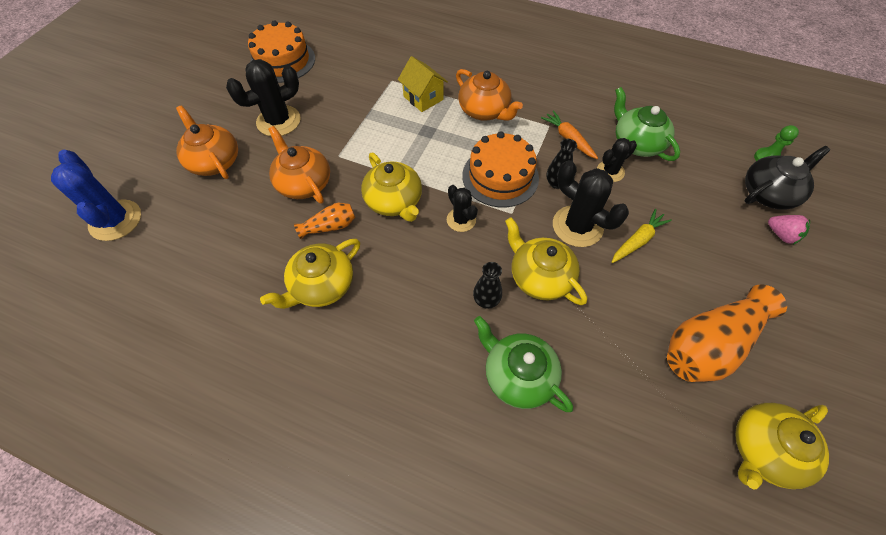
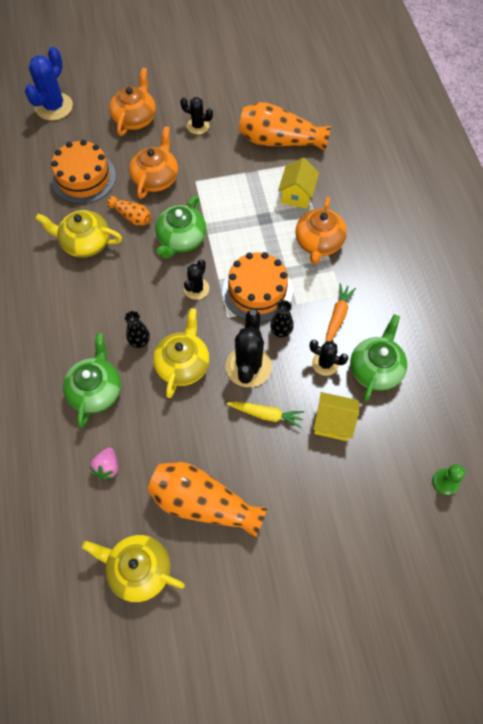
camera: 55 degrees right, 5 degrees up
black cactus [226,59,301,136] -> black cactus [180,97,213,134], size x0.59
orange cake [248,20,315,83] -> orange cake moved to [51,140,116,204]
yellow teapot [361,153,422,222] -> green teapot [155,196,206,259]
black teapot [745,146,830,210] -> none
pink strawberry [768,215,810,245] -> pink strawberry moved to [90,447,118,480]
none -> orange vase [239,102,331,152]
none -> yellow house [313,392,359,441]

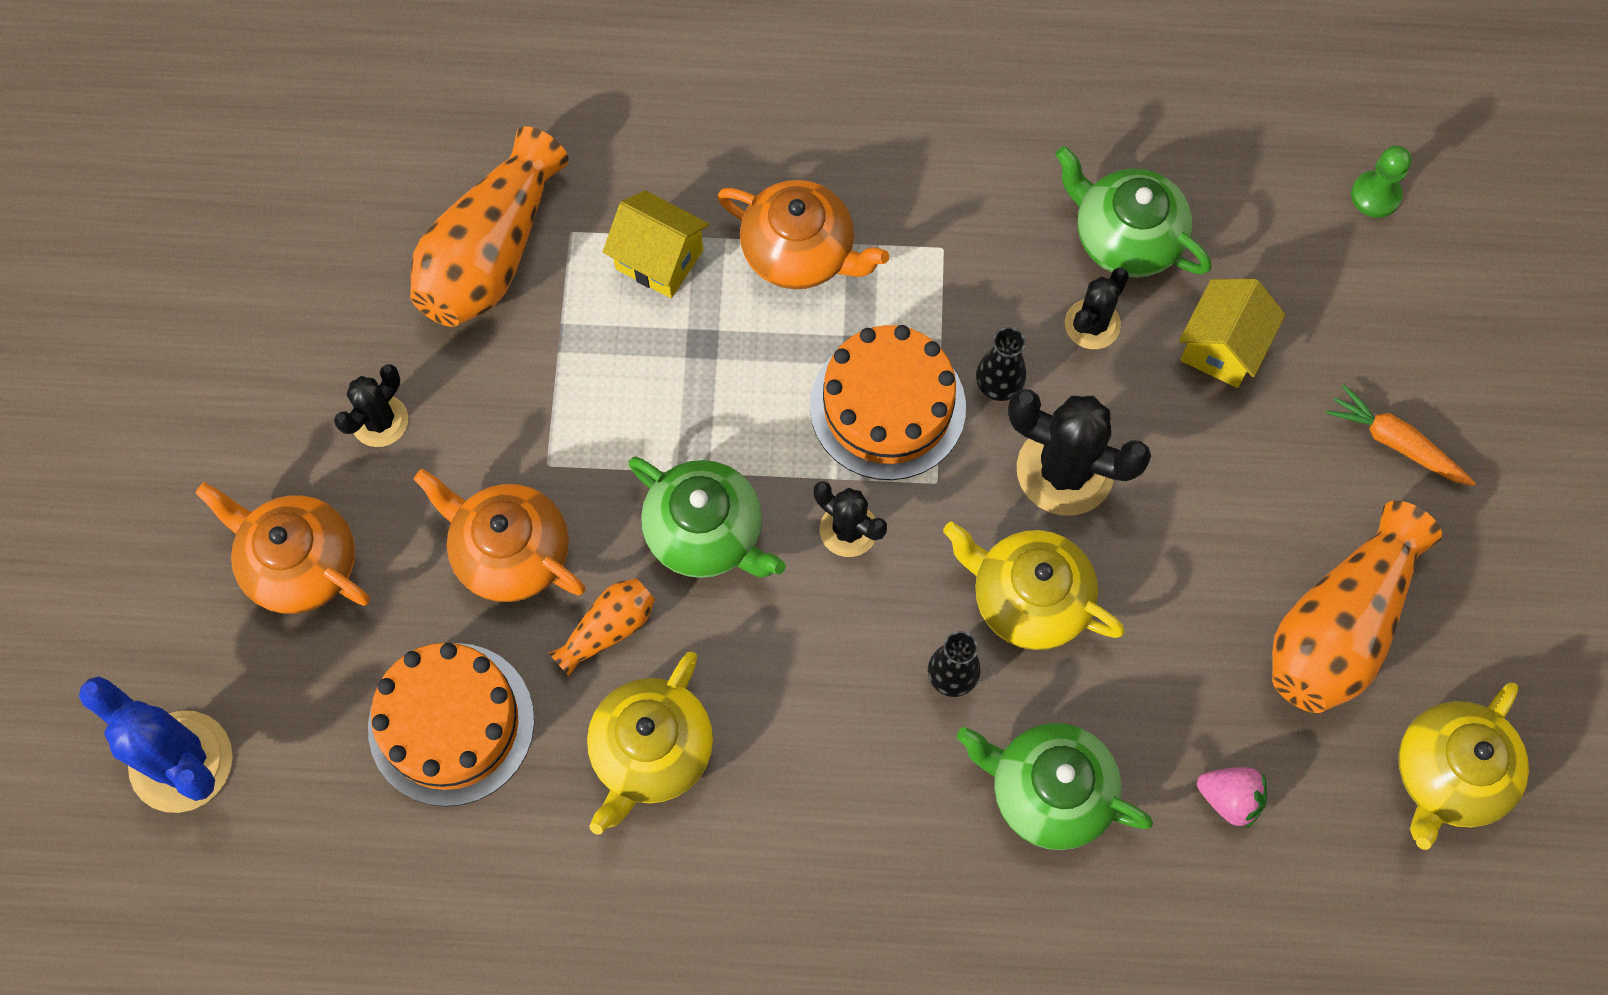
camera: 75 degrees left, 5 degrees up
yellow carrot [227,401,304,428] -> none
orange carrot [326,283,356,341] -> orange carrot moved to [1326,385,1476,486]

